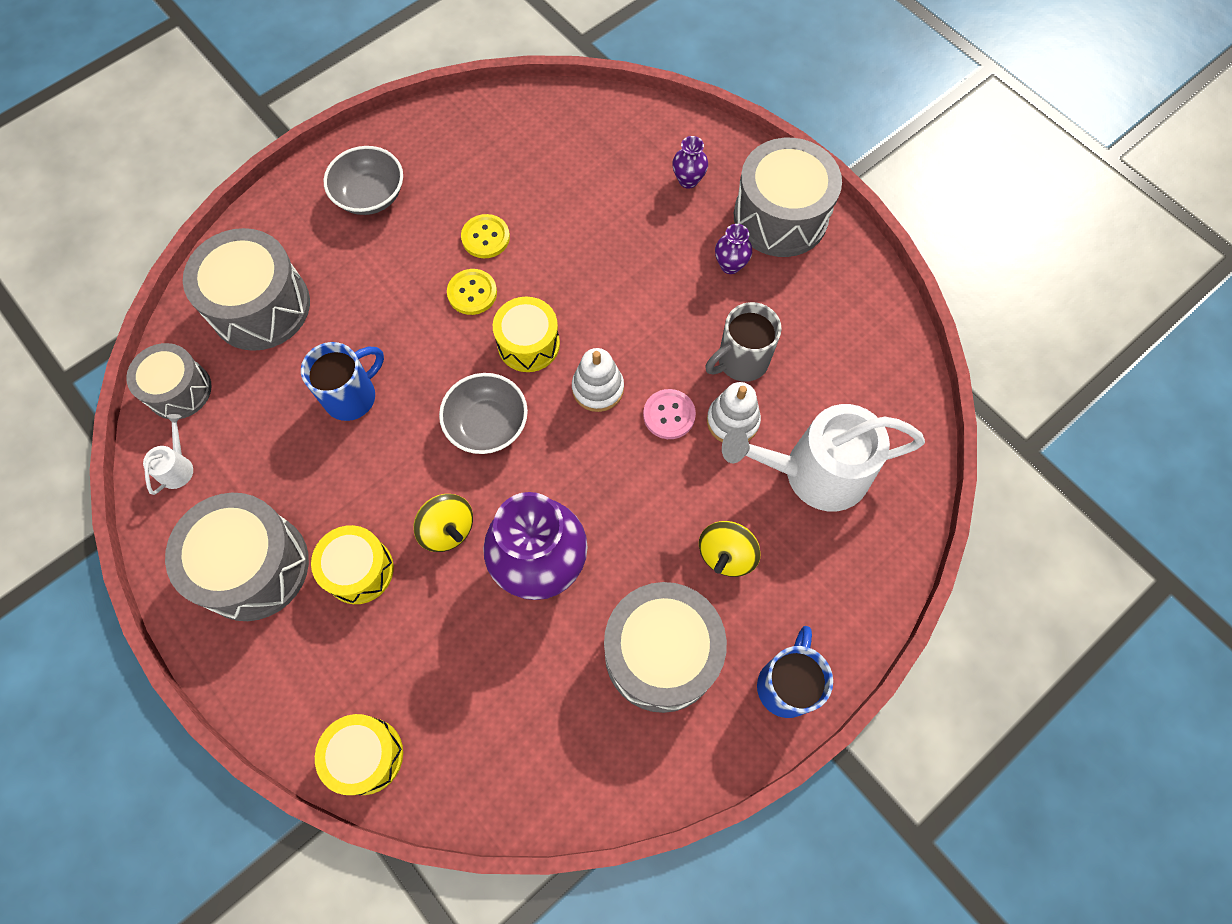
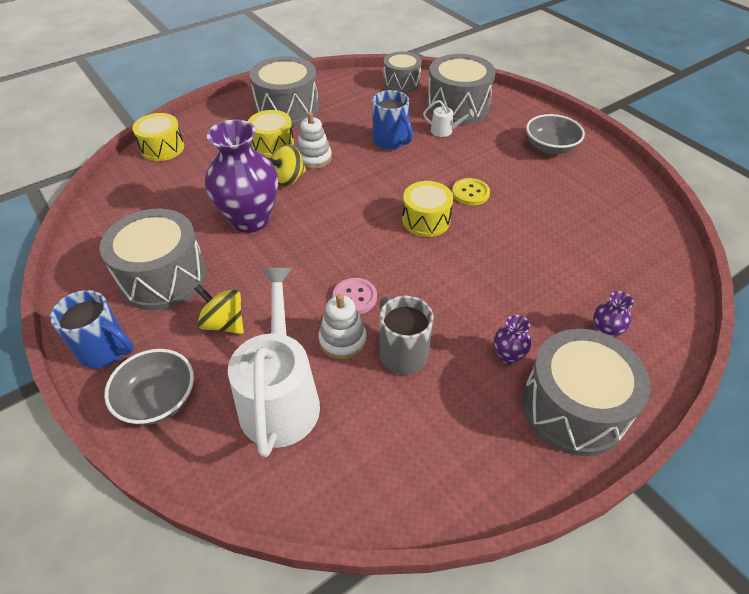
camera: 95 degrees right, 20 degrees down
white watering can [143,414,193,495] -> white watering can moved to [423,100,474,137]
grey bowl [439,373,528,454] -> grey bowl moved to [104,349,194,425]
yellow button [461,214,510,258] -> none
white stacking toy [572,348,624,412] -> white stacking toy moved to [297,112,332,169]

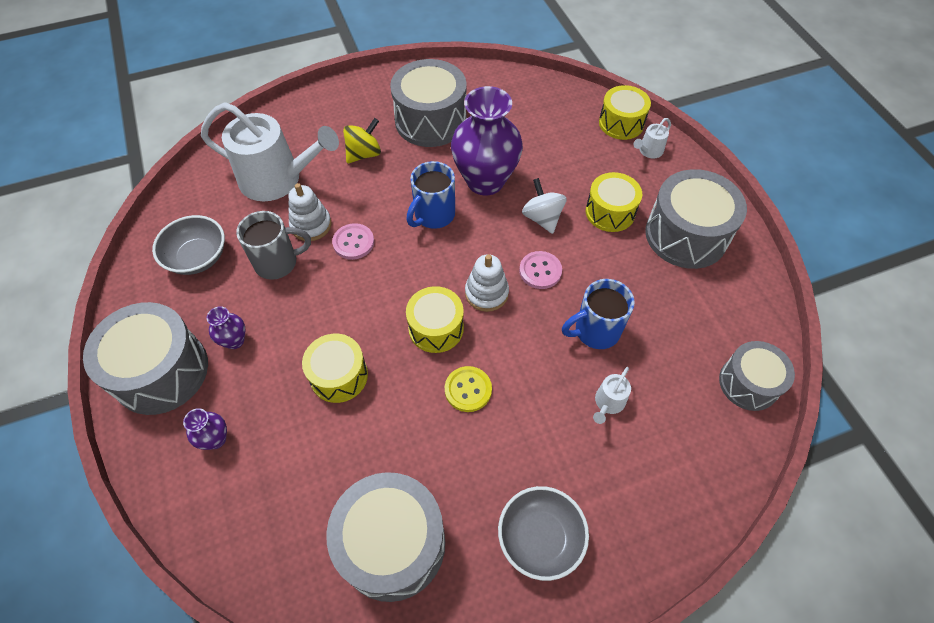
camera: 105 degrees right, 10 degrees up
blue mug [50,290,133,368] -> blue mug moved to [406,161,455,229]
grey bowl [104,349,194,425] -> grey bowl moved to [152,215,225,275]
yellow spinning top [268,144,306,186] -> white spinning top [522,178,566,234]
white stacking toy [297,112,332,169] -> white stacking toy moved to [465,254,509,312]
grey drum [427,54,496,125] -> grey drum moved to [326,472,445,602]
none -> yellow drum [302,334,368,403]
none -> pink button [519,251,562,289]
none -> white watering can [633,118,671,158]

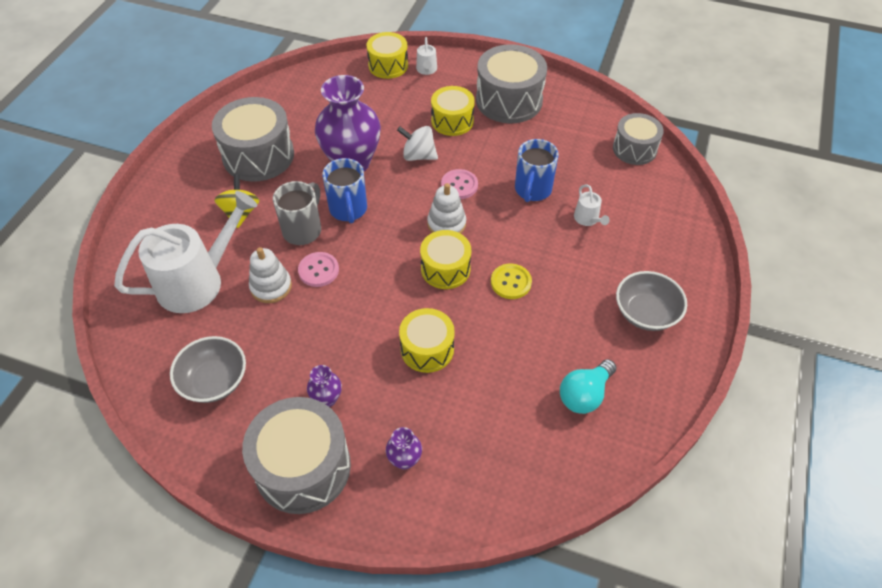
camera: 50 degrees left, 5 degrees down
grey mug [236,211,311,280] -> grey mug moved to [273,181,321,245]
grey drum [326,472,445,602] -> turquoise light bulb [560,359,616,414]

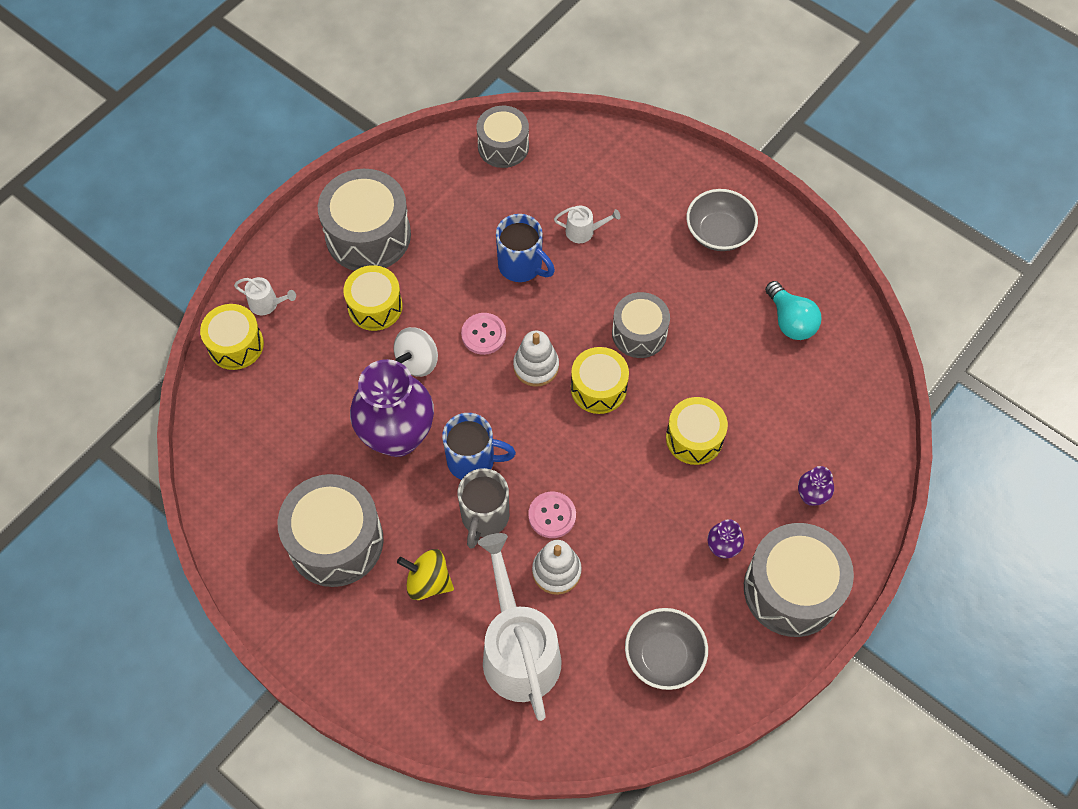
camera: 70 degrees left, 10 degrees up
grey mug [273,181,321,245] -> grey mug turned 120 degrees counterclockwise [458,468,509,549]
yellow button [491,263,532,299] -> grey drum [612,292,670,358]

